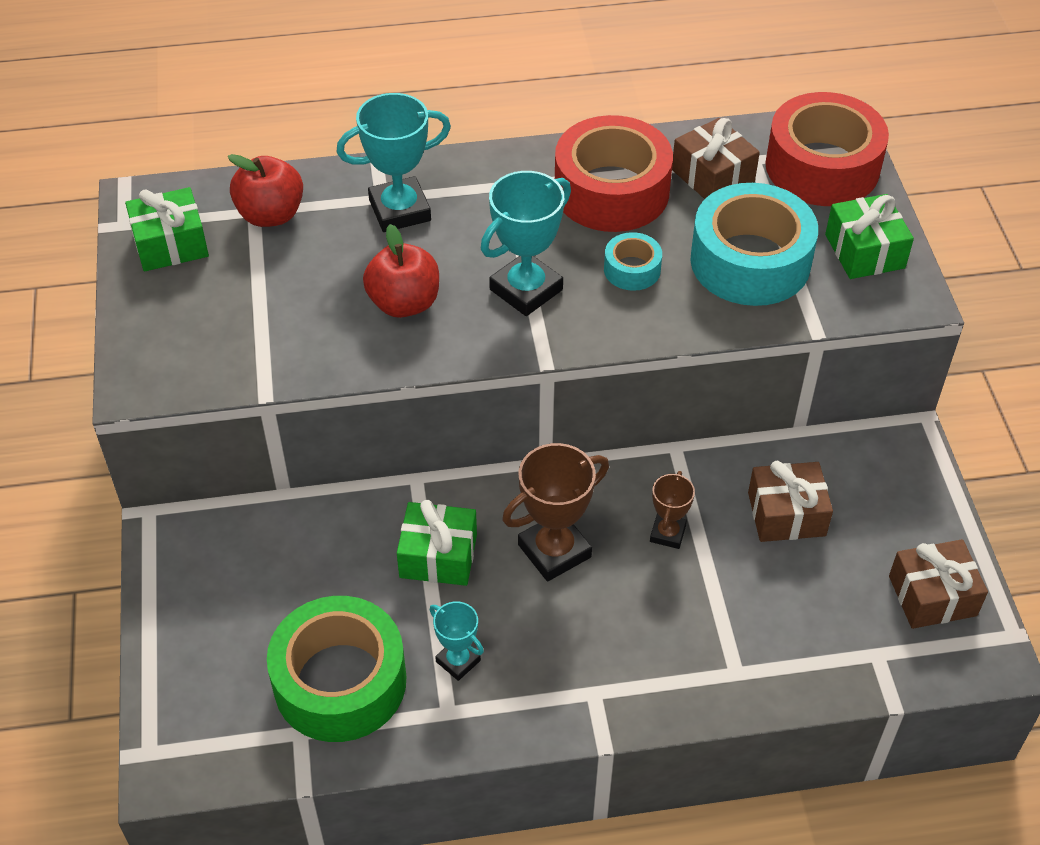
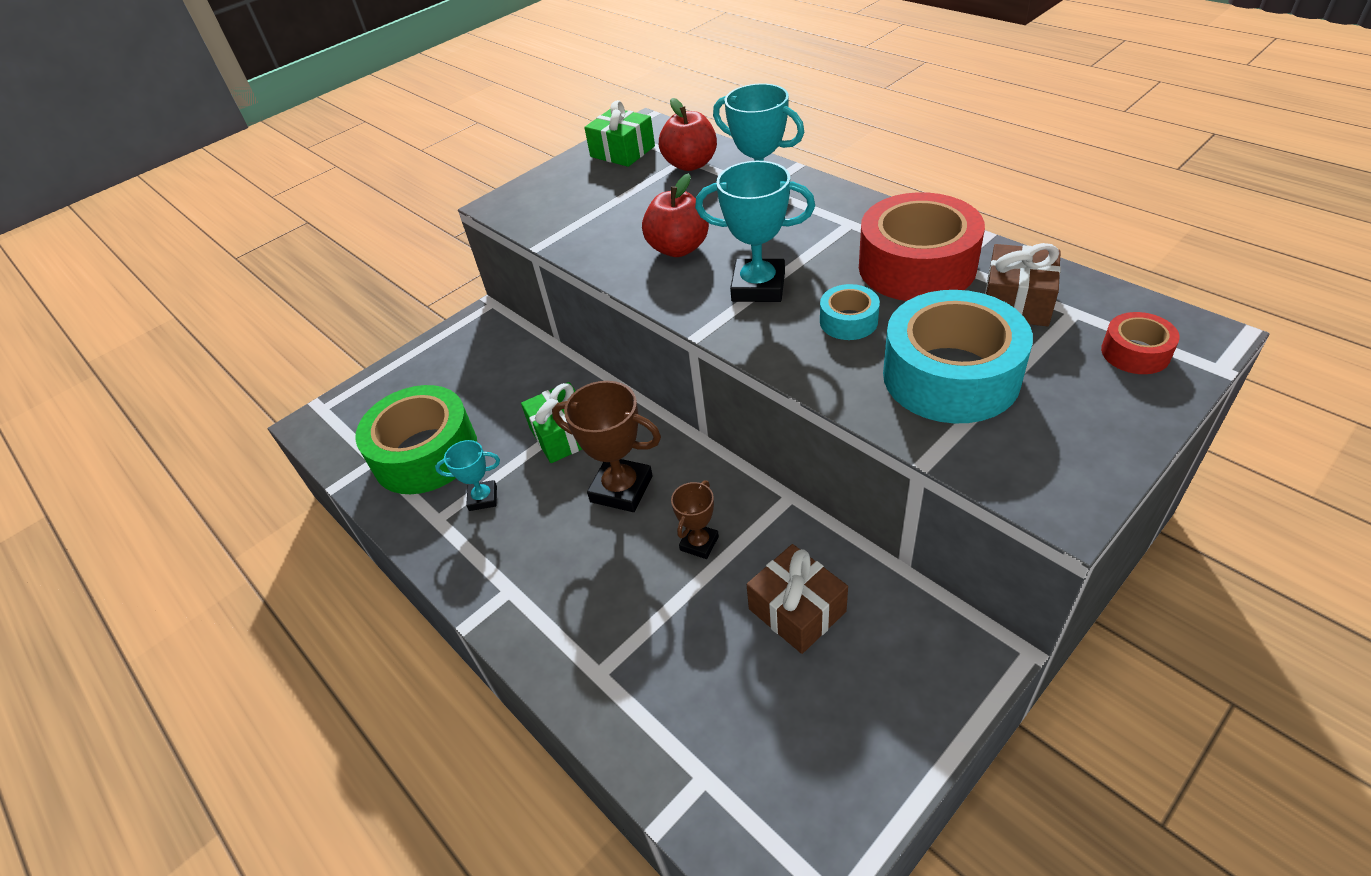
camera: 60 degrees right, 5 degrees down
turquoise trophy [430,601,484,681] -> turquoise trophy turned 75 degrees clockwise [435,440,500,511]
brown trophy [650,471,695,549] -> brown trophy turned 45 degrees counterclockwise [671,480,719,559]
red tape [765,92,889,206] -> red tape [1101,312,1180,374], size x0.47
green gift [825,194,914,279] -> none
brown gift [889,539,988,629] -> none

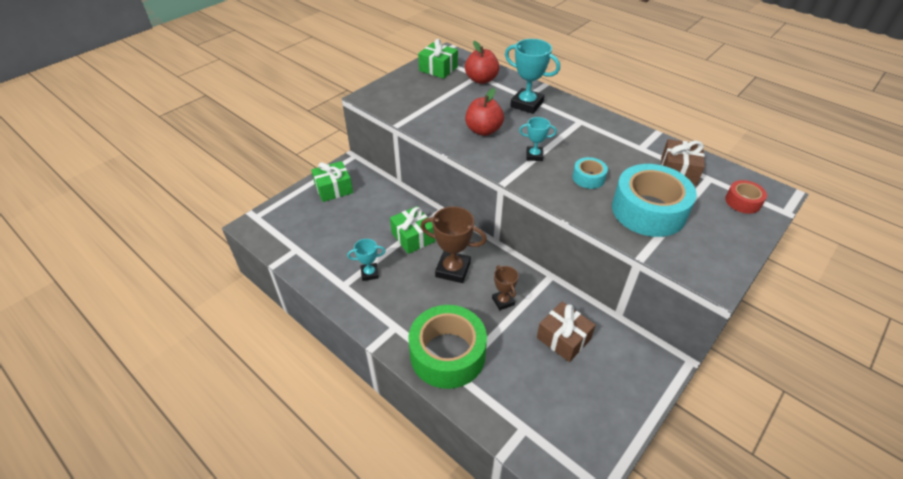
camera: 10 degrees left, 0 degrees up
green tape [355,385,477,494] -> green tape moved to [408,305,487,389]
brown trophy [671,480,719,559] -> brown trophy turned 45 degrees counterclockwise [492,265,519,310]
turquoise trophy [695,161,815,302] -> turquoise trophy [519,117,557,161], size x0.57
red tape [859,192,985,301] -> none
none -> green gift [311,161,353,202]

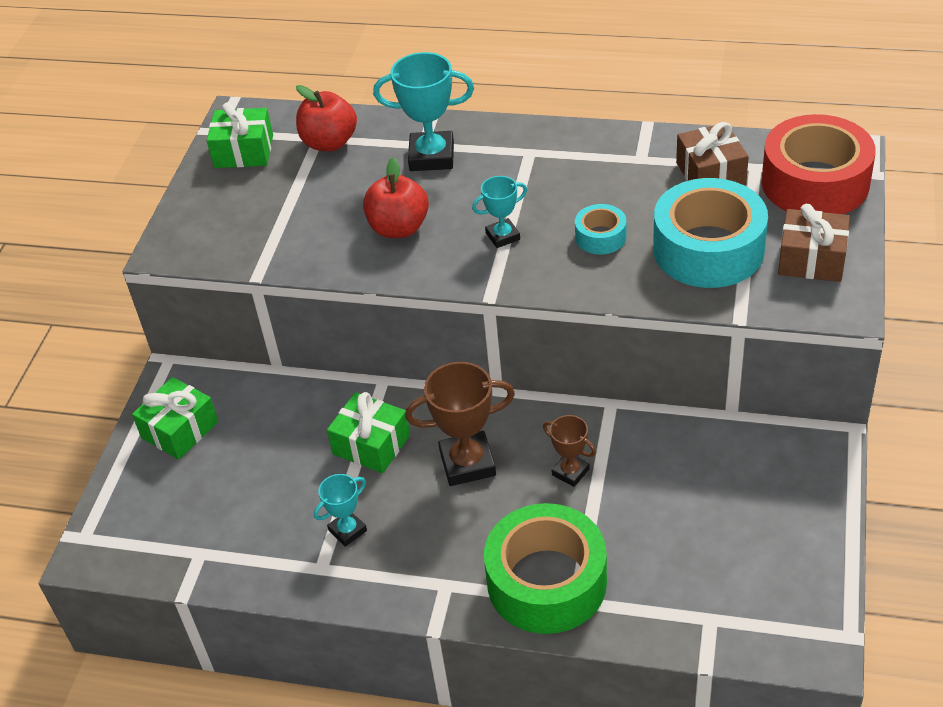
camera: 25 degrees left, 0 degrees up
brown gift [537,302,596,362] -> brown gift moved to [778,204,850,282]
red tape [725,180,767,214] -> red tape [761,114,876,214], size x2.12

